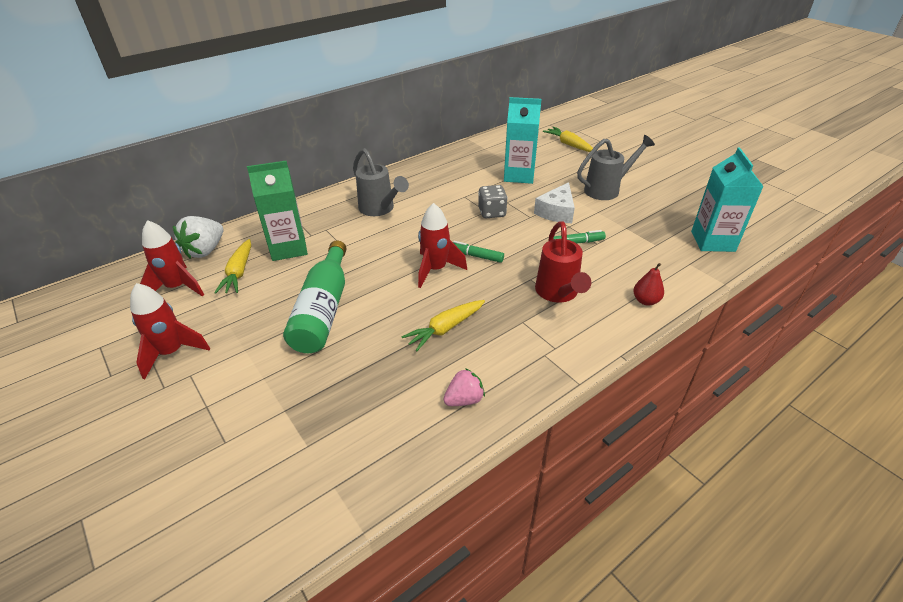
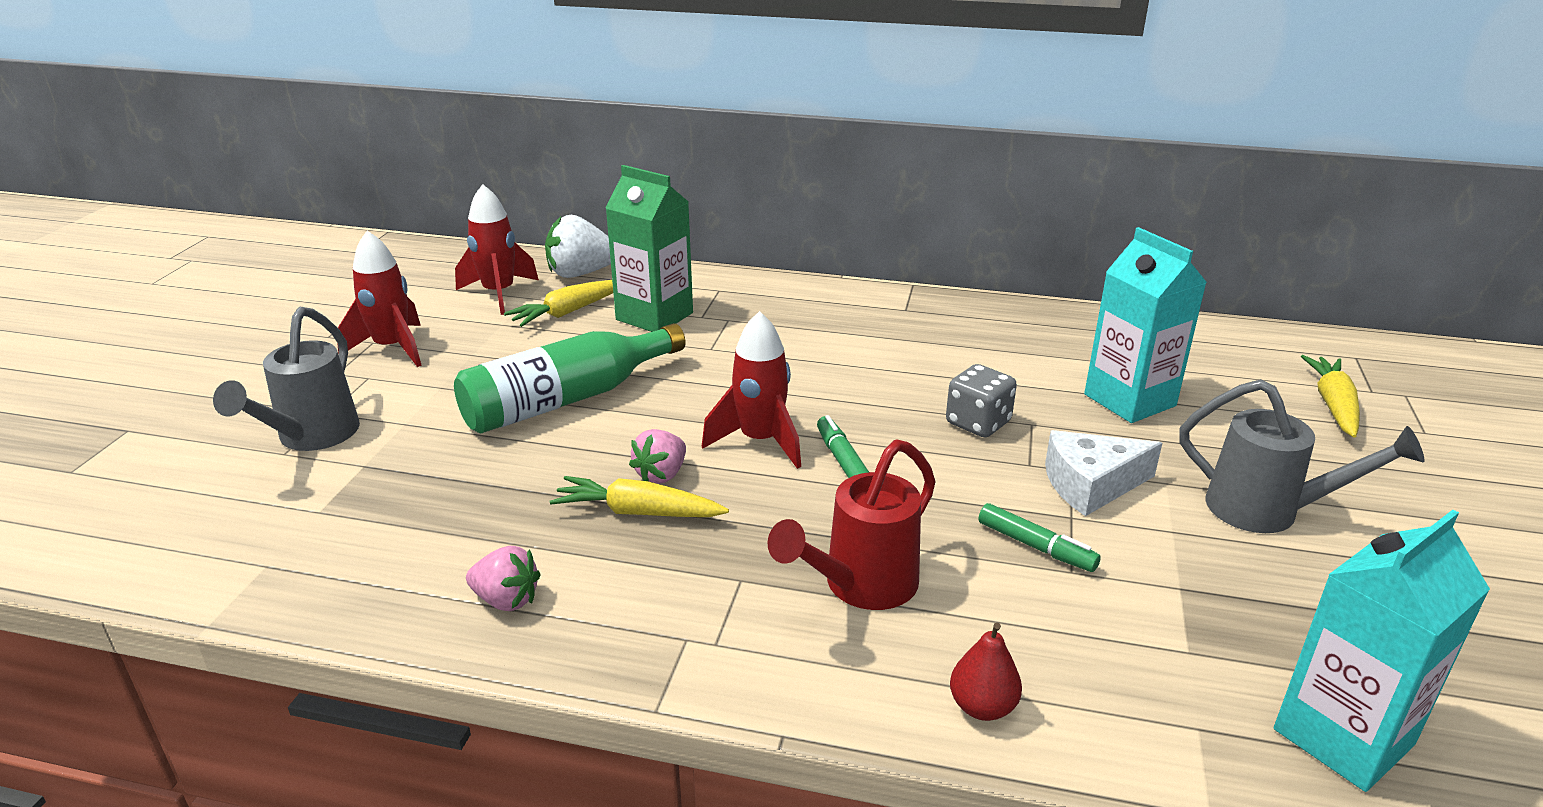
camera: 50 degrees right, 10 degrees down
grey watering can [353,148,409,216] -> grey watering can moved to [213,307,360,451]
none -> pink strawberry [629,429,686,484]

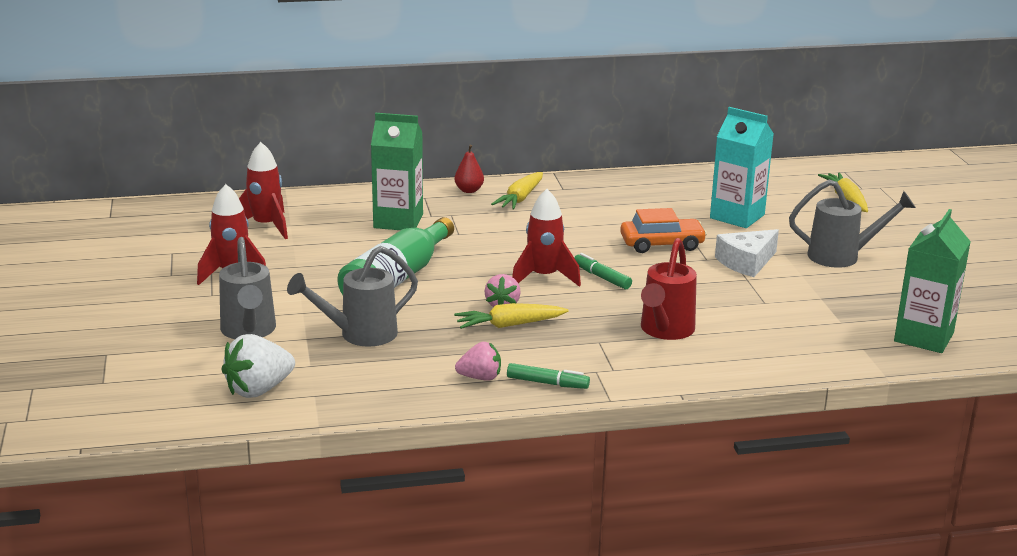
camera: 25 degrees left, 5 degrees down
yellow carrot [504,280,613,327] -> yellow carrot moved to [491,172,543,210]
white strawberry [545,215,611,278] -> white strawberry moved to [221,334,295,398]
grey dice [946,364,1017,438] -> orange car [620,208,707,253]
red pear [950,623,1022,721] -> red pear moved to [454,145,484,193]
green marker [978,503,1101,572] -> green marker moved to [507,363,590,389]
turquoise carton [1274,510,1490,792] -> green carton [894,209,971,353]
none -> grey watering can [287,246,418,347]

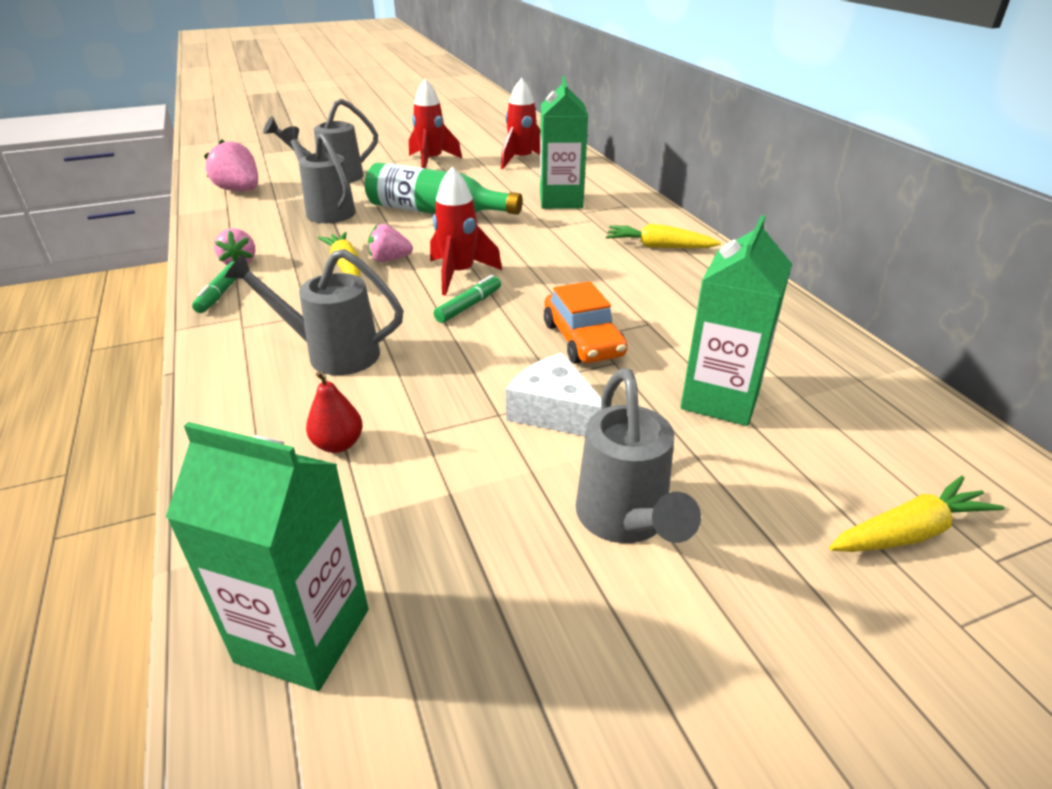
camera: 80 degrees right, 10 degrees up
white strawberry [221,334,295,398] -> pink strawberry [204,140,258,191]
red pear [454,145,484,193] -> red pear moved to [306,371,363,453]
red watering can [641,238,697,340] -> grey watering can [225,249,403,375]
turquoise carton [710,107,774,228] -> green carton [680,215,792,426]

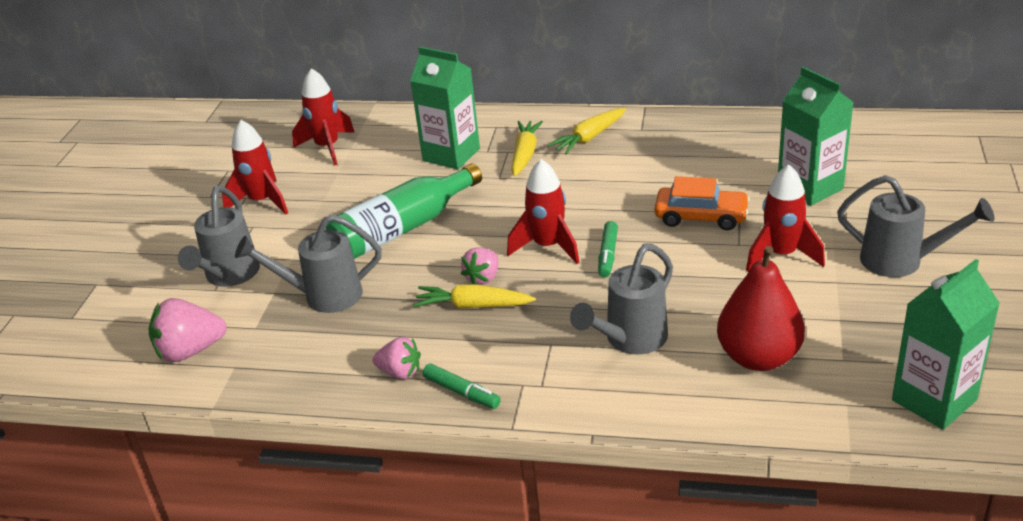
camera: 55 degrees left, 0 degrees up
red pear [306,371,363,453] -> red pear [717,246,805,371], size x2.03
green marker [434,275,501,323] -> green marker turned 150 degrees counterclockwise [598,221,618,277]
white cheese [506,353,602,437] -> red rocket [746,164,825,272]
yellow carrot [829,476,1005,552] -> yellow carrot moved to [511,121,543,176]

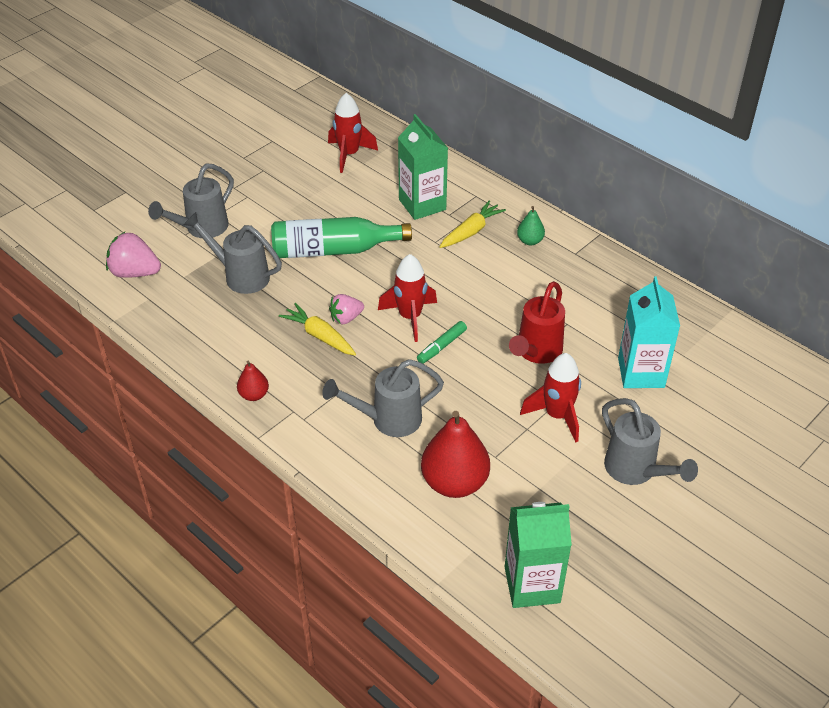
camera: 30 degrees right, 10 degrees up
red rocket [222,120,288,215] -> none
pink strawberry [373,337,421,379] -> none
green marker [423,363,501,409] -> red pear [237,360,269,401]
yellow carrot [548,108,626,154] -> green pear [517,206,545,245]
orange car [655,176,750,230] -> red watering can [509,281,565,364]
green carton [778,67,854,206] -> turquoise carton [618,276,680,388]

